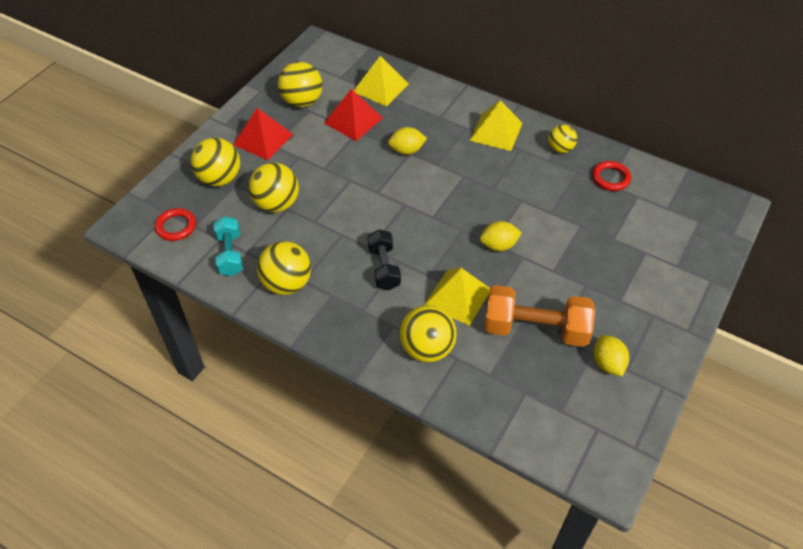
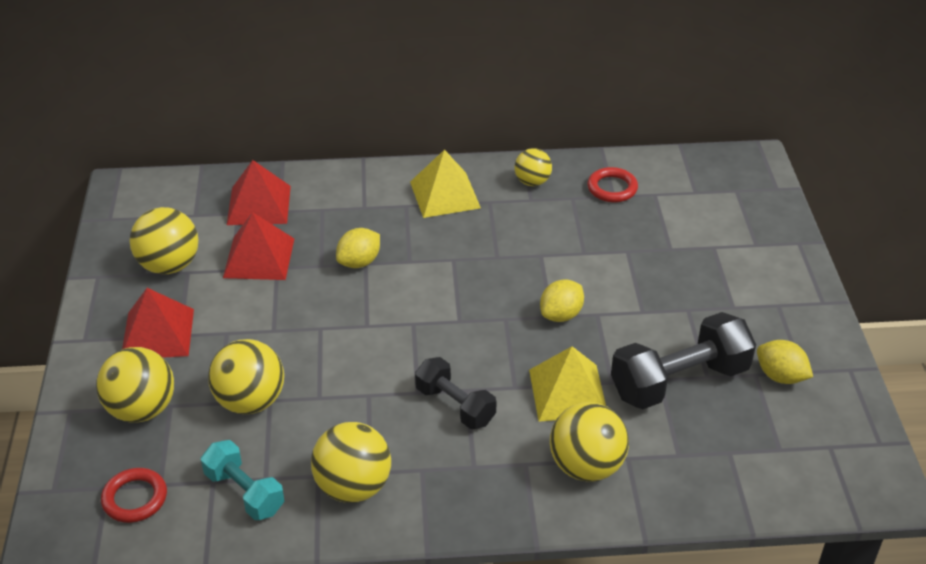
camera: 35 degrees left, 10 degrees down
yellow pyramid [354,56,409,107] -> red pyramid [227,160,291,225]
orange dumbbell [484,285,595,347] -> black dumbbell [611,312,756,409]

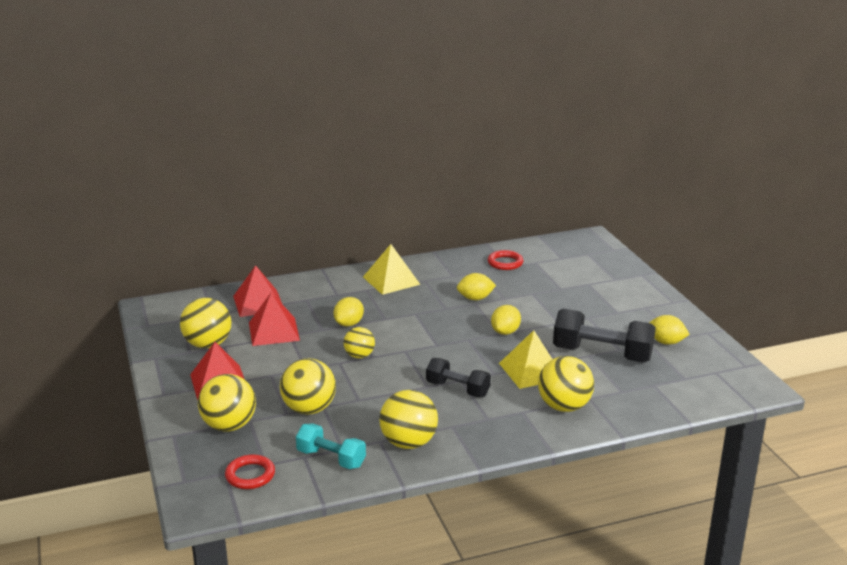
camera: 15 degrees left, 15 degrees down
yellow ball [515,148,552,186] -> yellow ball moved to [343,327,375,358]
black dumbbell [611,312,756,409] -> black dumbbell turned 60 degrees clockwise [553,309,656,363]
none -> yellow lemon [457,273,496,300]

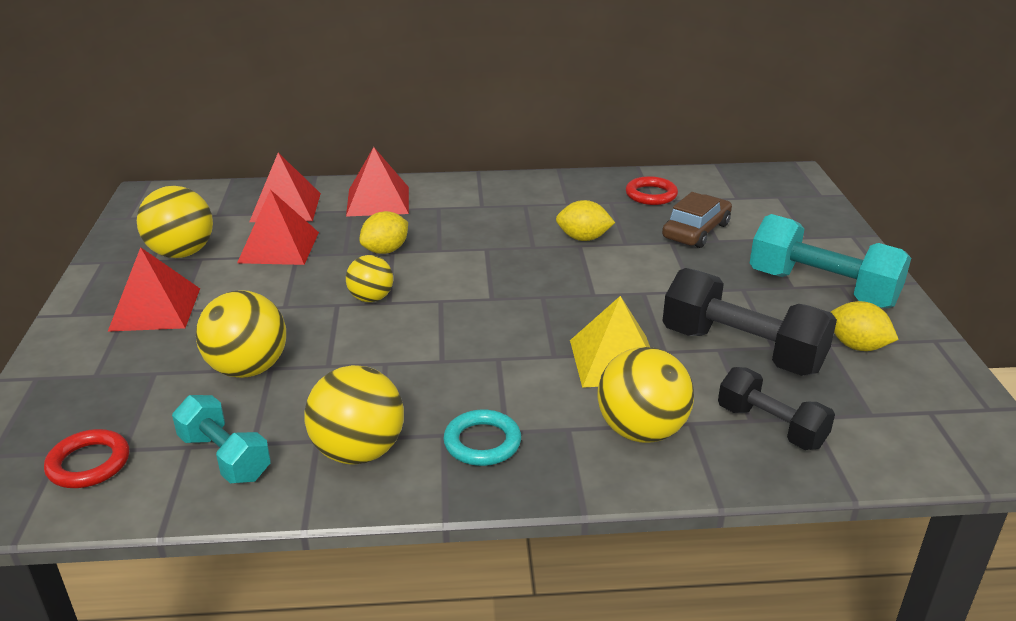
camera: 15 degrees right, 5 degrees up
yellow ball [198,374,256,432] -> none
yellow pyramid [363,244,421,295] -> none
black dumbbell [426,358,491,397] -> black dumbbell moved to [718,367,835,450]
yellow lemon [491,305,521,335] -> none
none -> red pyramid [346,147,409,217]
none -> turquoise ring [443,409,521,466]
none -> brown car [662,192,732,248]
none -> turquoise dumbbell [750,214,911,309]

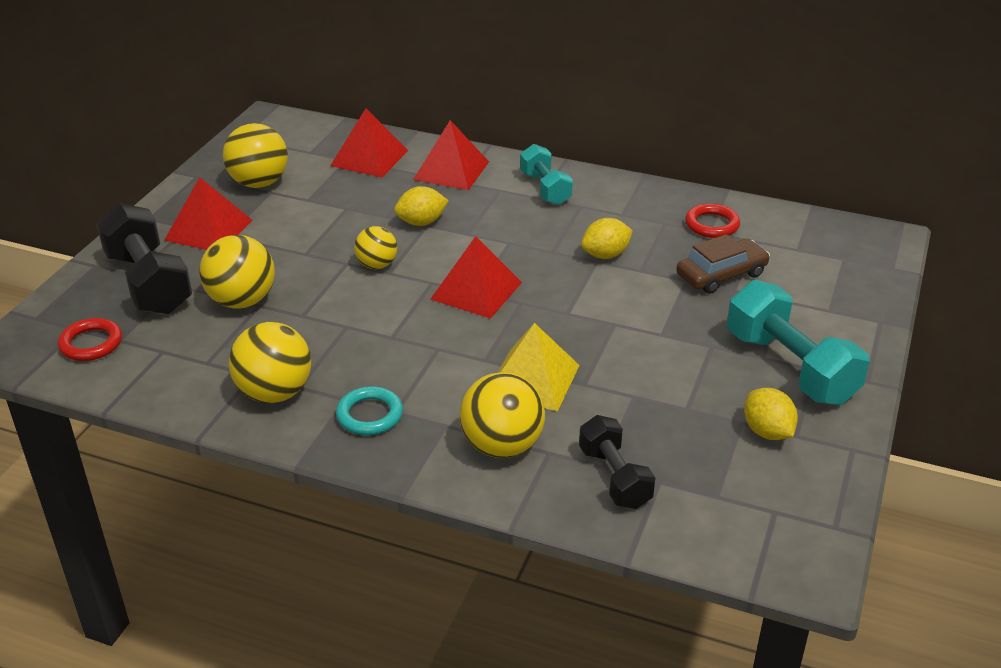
camera: 25 degrees right, 5 degrees up
turquoise dumbbell [172,395,271,484] -> turquoise dumbbell moved to [520,144,573,205]
red pyramid [237,190,319,265] -> red pyramid moved to [430,236,522,319]
yellow lemon [556,200,615,241] -> yellow lemon turned 60 degrees counterclockwise [581,218,633,259]
black dumbbell [663,268,837,376] -> black dumbbell moved to [96,203,192,315]

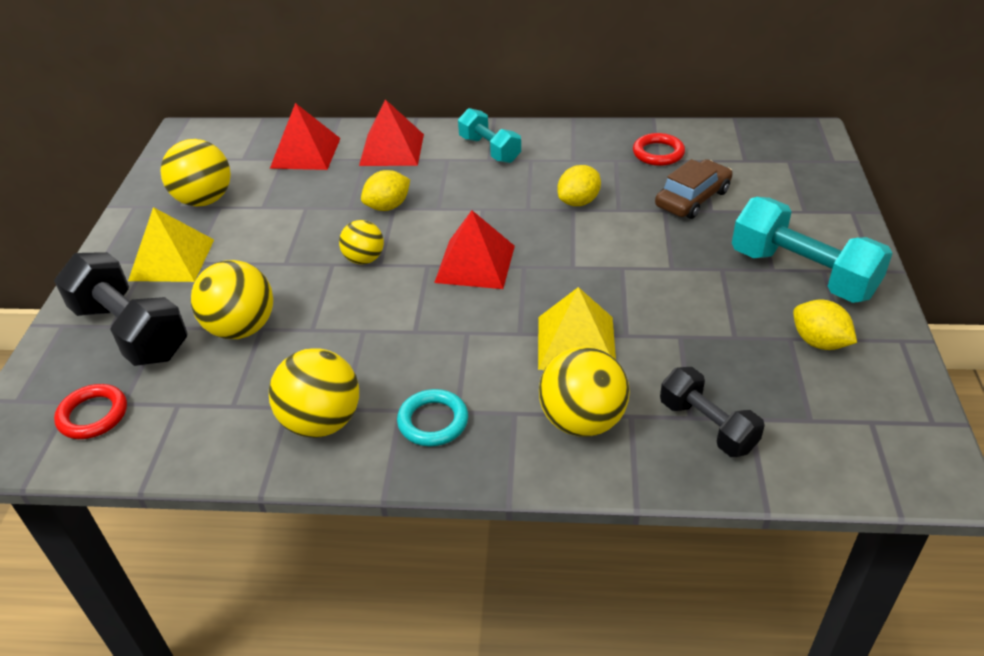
camera: 15 degrees left, 5 degrees up
red pyramid [165,177,252,250] -> yellow pyramid [128,207,214,282]

